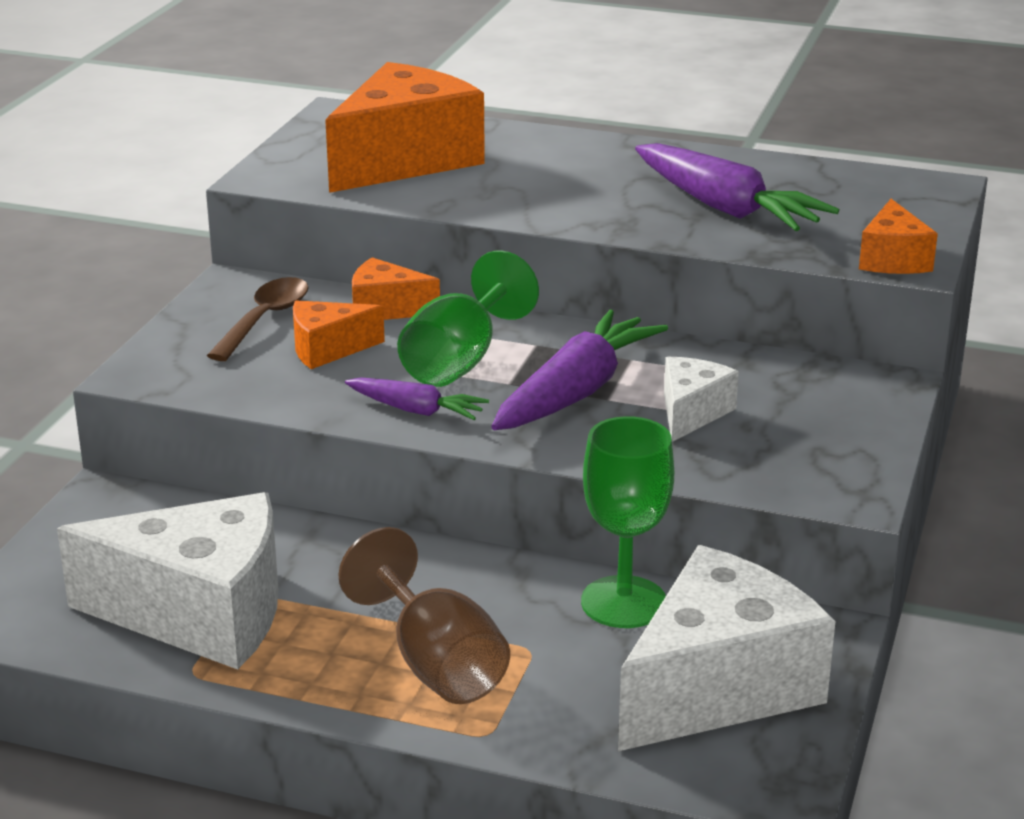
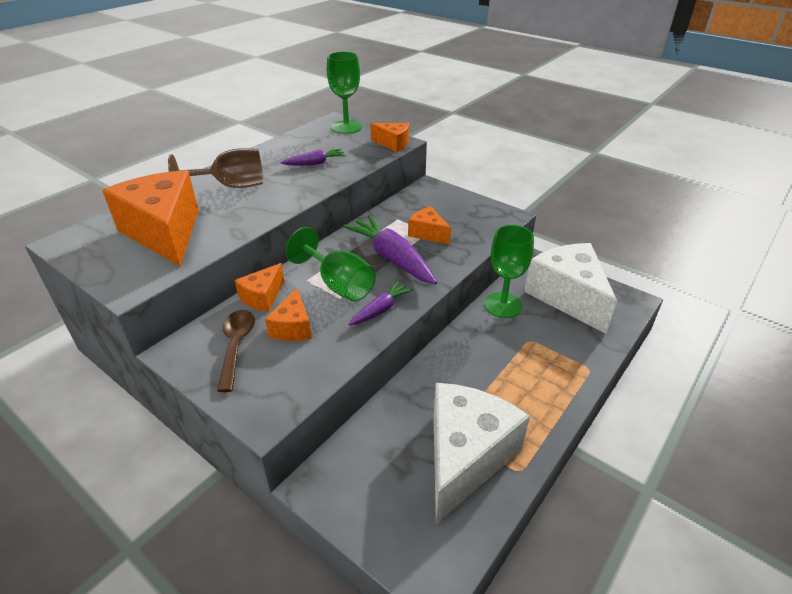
camera: 70 degrees left, 10 degrees up
brown spoon [207,277,309,361] -> brown spoon turned 45 degrees clockwise [217,310,255,392]
brown goblet [339,527,510,704] -> brown goblet moved to [168,148,263,188]
purple carrot [635,143,839,231] -> purple carrot [280,149,346,166], size x0.55
white cheese [664,357,739,442] -> orange cheese [408,207,451,245]
none -> green goblet [327,51,362,134]

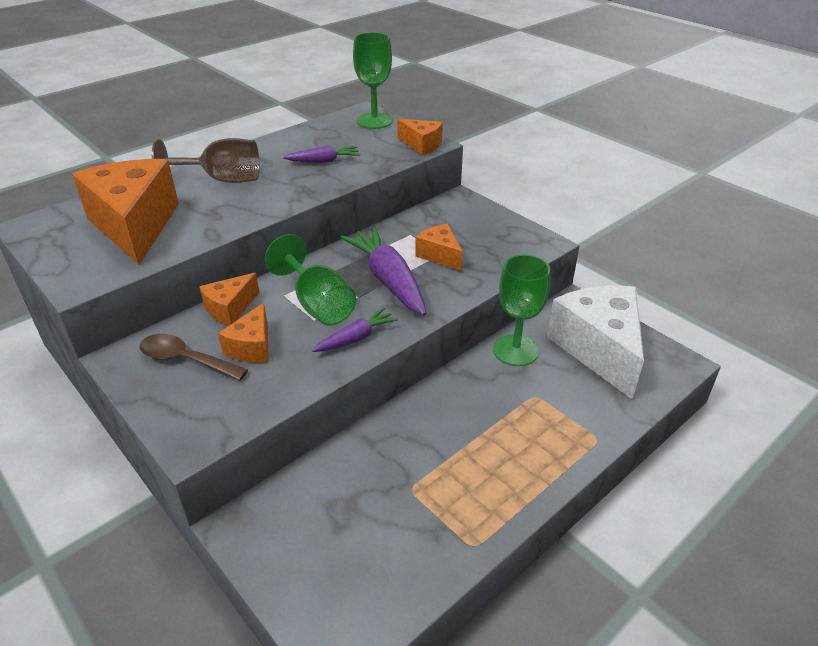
camera: 10 degrees right, 0 degrees up
brown spoon [217,310,255,392] -> brown spoon turned 75 degrees counterclockwise [139,334,248,381]
white cheese [433,383,530,524] -> none

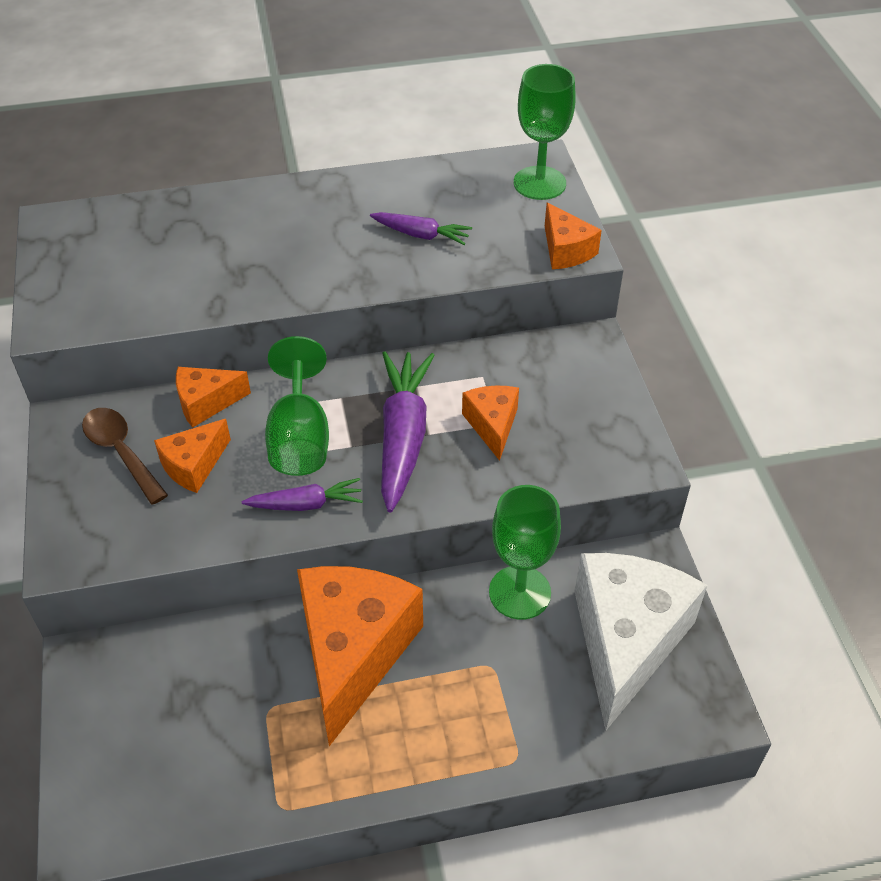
camera: 30 degrees right, 10 degrees up
orange cheese [72,159,179,265] -> orange cheese moved to [297,566,423,746]
brown goblet [152,138,259,183] -> none

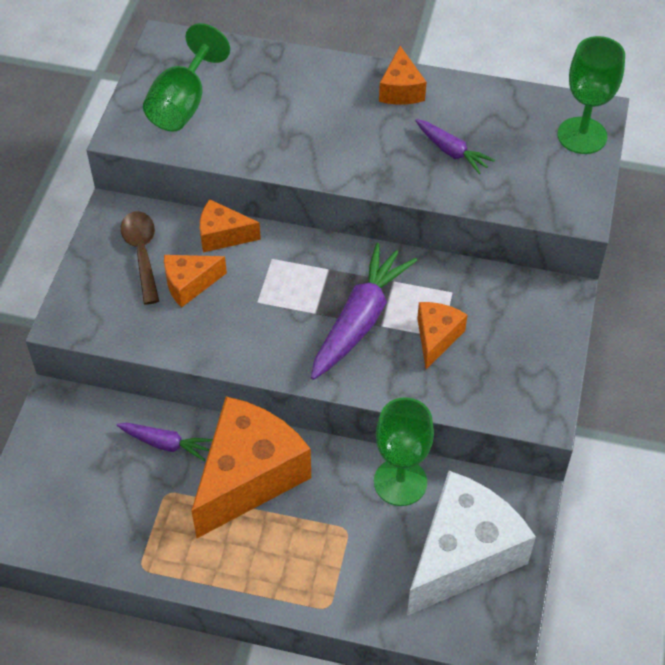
camera: 25 degrees right, 5 degrees up
purple carrot [242,478,363,511] -> purple carrot moved to [117,423,213,461]
green goblet [265,336,329,476] -> green goblet moved to [143,23,230,132]
orange cheese [545,203,602,269] -> orange cheese moved to [379,46,426,105]

